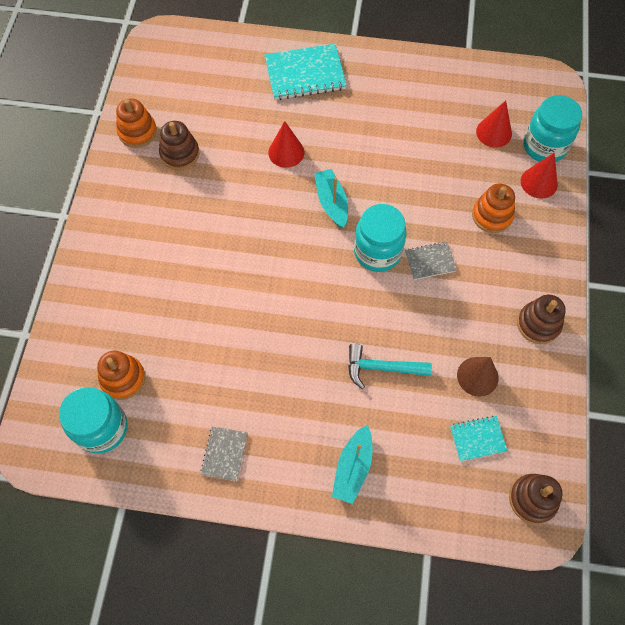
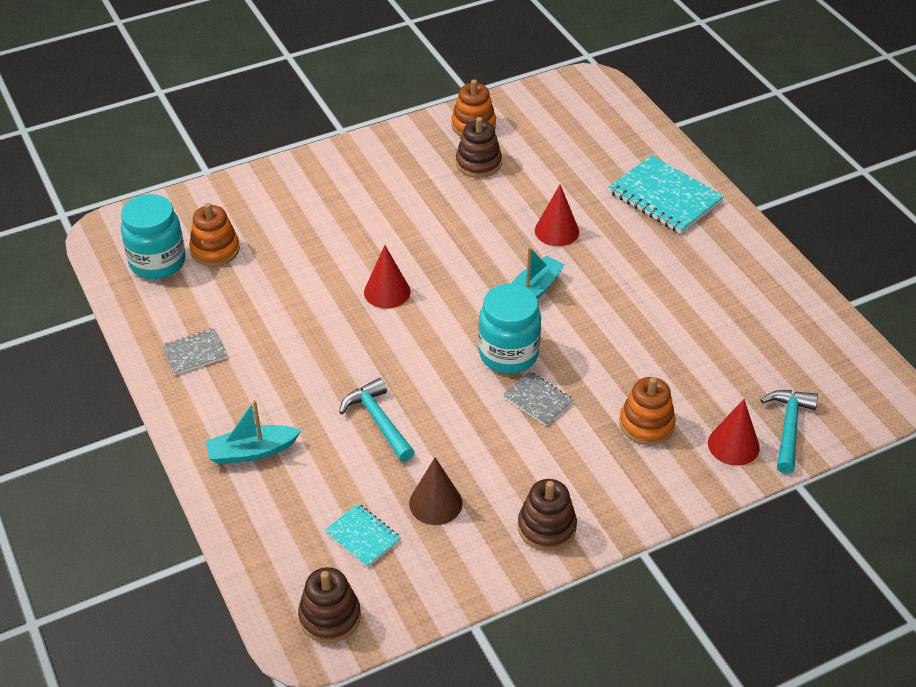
camera: 55 degrees right, 20 degrees down
red cone [476,100,512,148] -> red cone moved to [364,245,410,308]
turquoise jar [524,95,582,162] -> turquoise hammer [761,390,818,474]

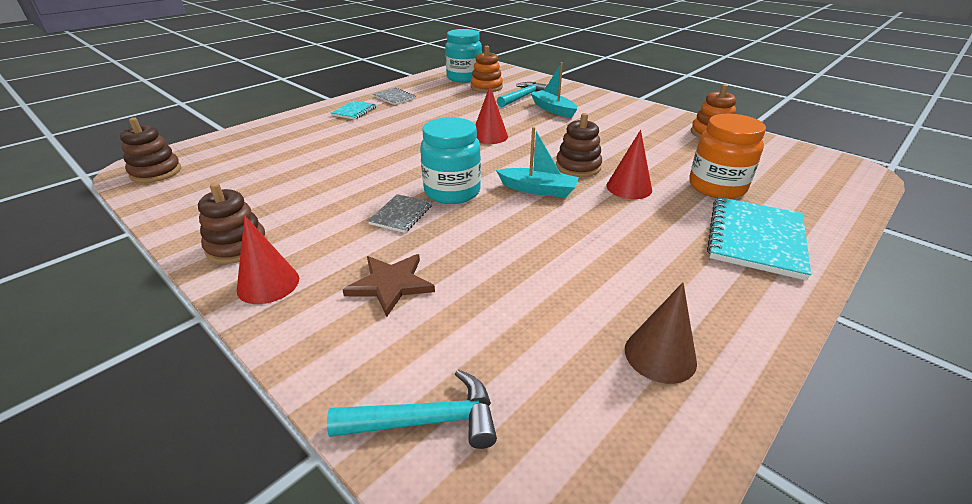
camera: 70 degrees right, 10 degrees down
turquoise boat [206,400,301,465] -> turquoise boat moved to [530,62,577,118]
turquoise notebook [324,503,401,568] -> turquoise notebook moved to [331,100,377,120]
turquoise hammer [339,378,415,462] -> turquoise hammer moved to [497,82,548,107]
brown cone [409,458,463,525] -> brown cone moved to [625,282,697,384]
brown stacking toy [456,117,502,178] -> brown stacking toy moved to [556,113,602,177]
orange stacking toy [619,377,676,445] -> brown star [343,254,435,317]
red cone [708,399,760,466] -> red cone moved to [237,216,299,304]
none -> orange jar [689,114,766,199]

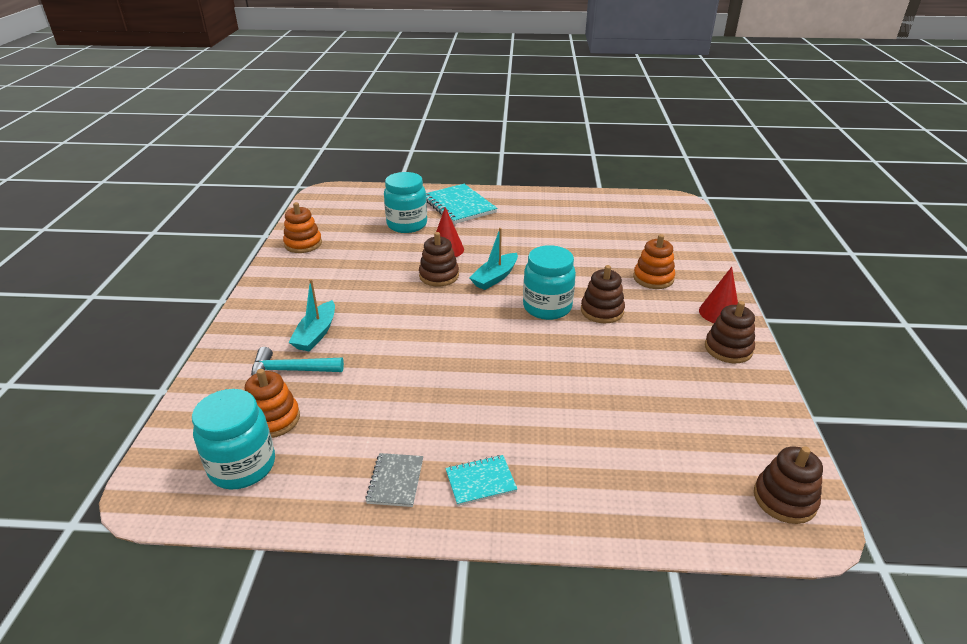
camera: 130 degrees left, 0 degrees up
turquoise hammer [327,369,497,449] -> none
brown star [343,254,435,317] -> orange stacking toy [633,234,675,289]
grey notebook [368,194,432,233] -> brown stacking toy [581,265,625,323]
red cone [475,86,508,144] -> none
turquoise boat [496,127,579,198] -> turquoise boat turned 120 degrees counterclockwise [469,228,518,290]
brown cone [625,282,697,384] -> none
orange jar [689,114,766,199] -> turquoise jar [384,172,427,233]
turquoise notebook [707,197,811,280] -> turquoise notebook turned 75 degrees clockwise [426,184,497,224]

